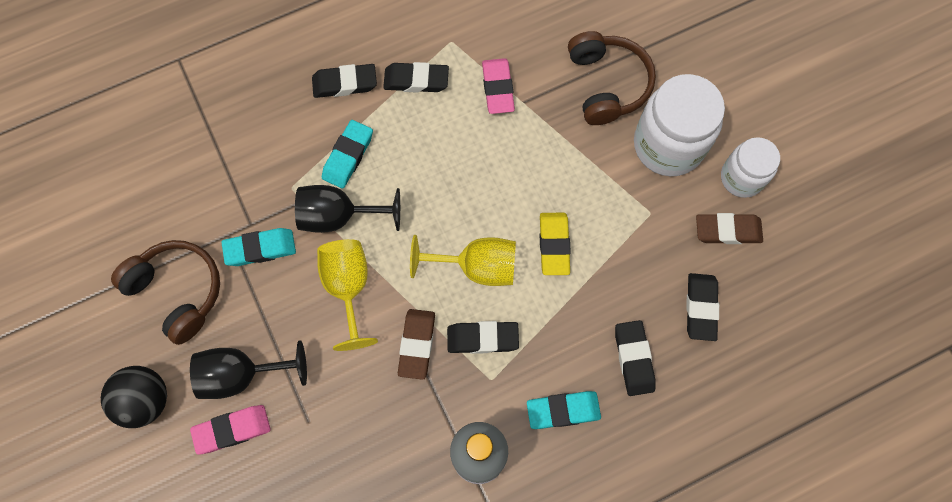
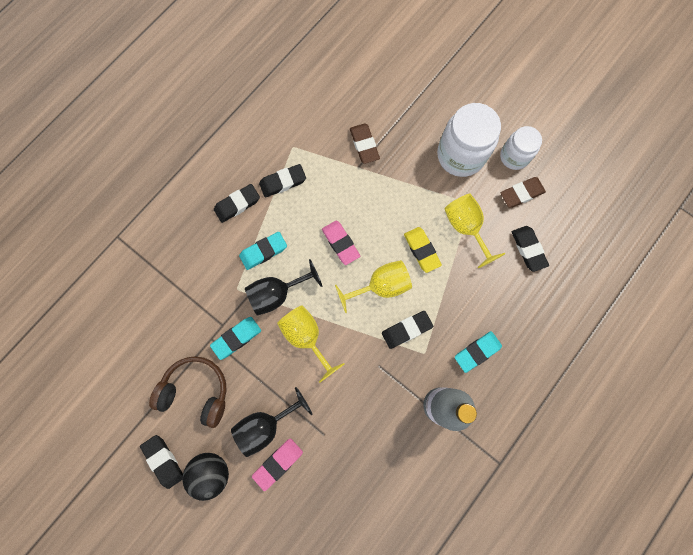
camera: 25 degrees left, 5 degrees up
turquoise eraser [322,120,373,189] -> turquoise eraser turned 60 degrees clockwise [239,232,287,270]
brown eraser [398,309,435,380] -> brown eraser moved to [350,123,380,164]
pink eraser [482,58,515,114] -> pink eraser moved to [322,221,360,265]
brown headphones [568,31,656,125] -> none
black eraser [615,320,656,396] -> black eraser moved to [140,435,183,489]
none -> yellow goblet [444,194,505,268]

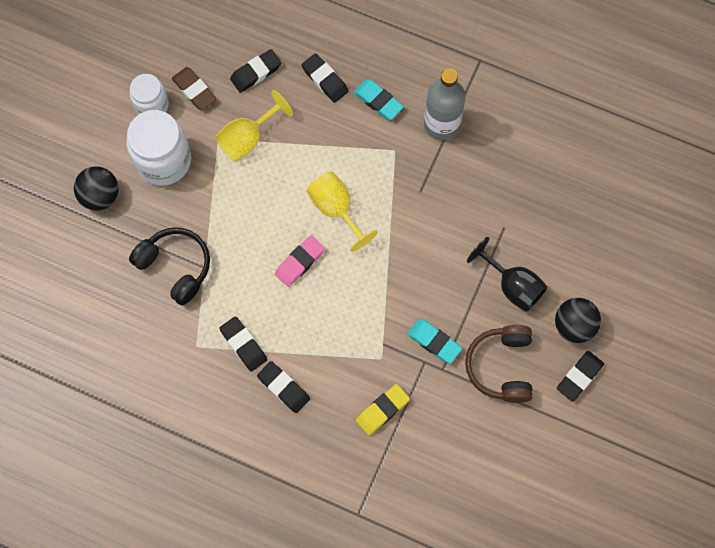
camera: 105 degrees left, 5 degrees down
turquoise eraser [239,232,287,270] -> none
black goblet [245,259,322,316] -> none
pink eraser [252,438,303,491] -> none
yellow goblet [277,305,345,383] -> none
brown eraser [350,123,380,164] -> black headphones [129,227,210,305]
black eraser [382,311,433,349] -> black eraser moved to [302,53,348,103]
yellow eraser [404,227,442,273] -> yellow eraser moved to [356,384,410,435]
none -> black ball [74,166,119,210]

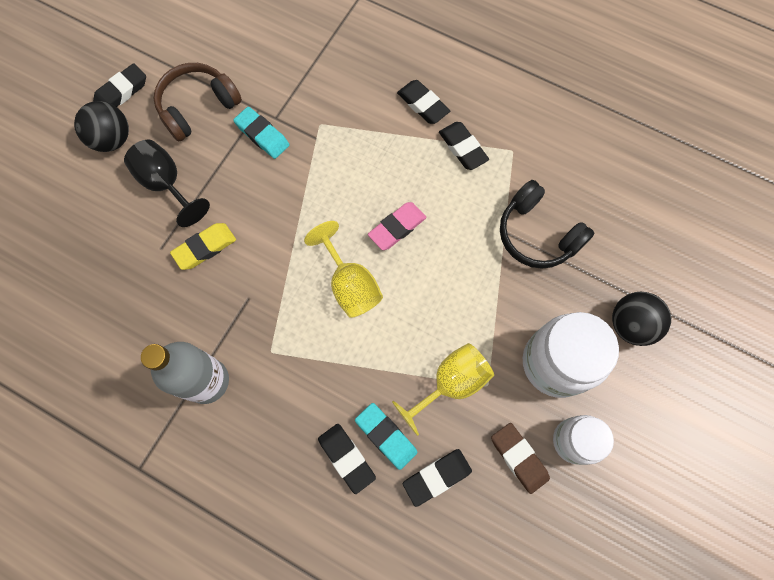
camera: 175 degrees left, 0 degrees up
turquoise eraser [354,79,404,120] -> turquoise eraser moved to [355,403,418,470]
yellow eraser [356,384,410,435] -> yellow eraser moved to [170,223,236,270]
brown headphones [465,325,533,403] -> brown headphones turned 135 degrees counterclockwise [154,63,242,142]

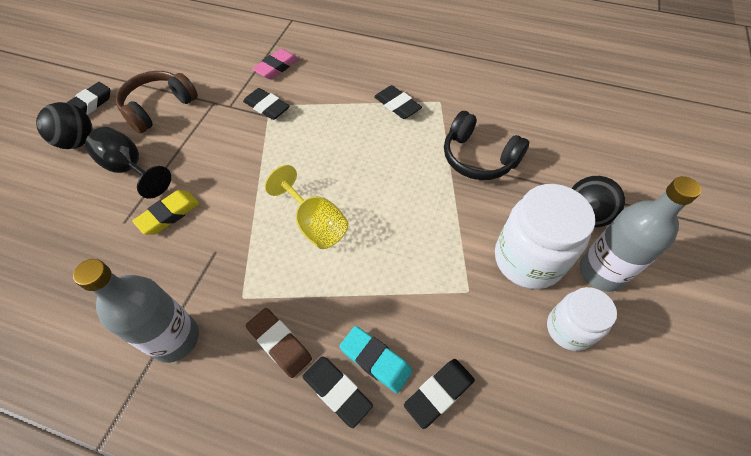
camera: 10 degrees left, 15 degrees down
turquoise eraser [233,107,289,159] -> none
pink eraser [368,202,426,250] -> pink eraser moved to [252,49,299,79]
yellow goblet [392,343,494,436] -> none
black eraser [397,80,450,124] -> black eraser moved to [243,88,290,120]
brown eraser [491,423,550,494] -> brown eraser moved to [246,308,312,378]
none -> grey bottle [580,176,701,292]

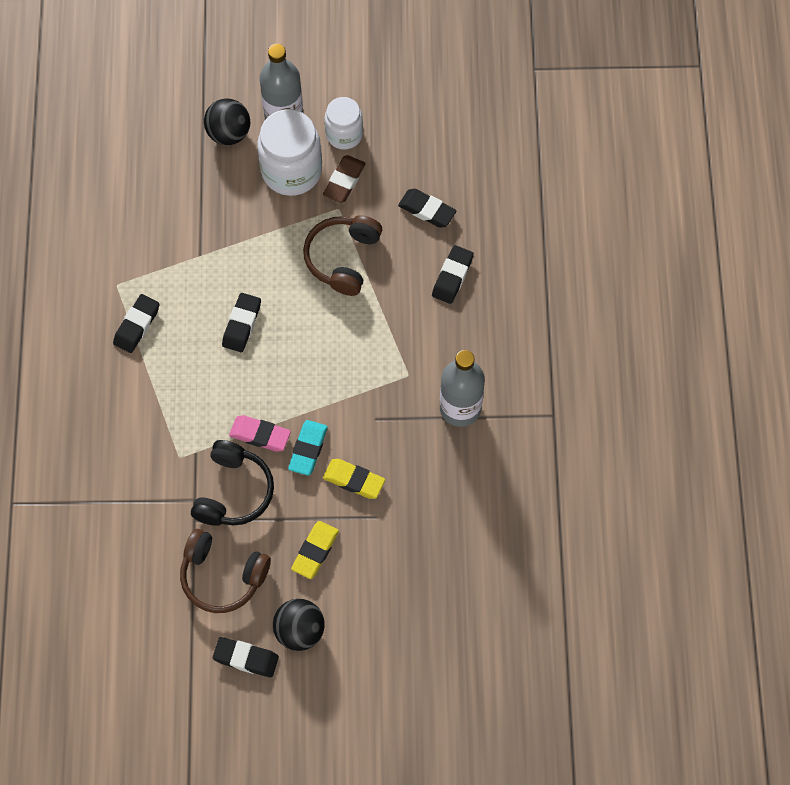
camera: 110 degrees left, 10 degrees up
black goblet [85,127,171,199] -> yellow eraser [291,521,339,579]
black eraser [243,88,290,120] -> black eraser moved to [222,293,261,352]
brown eraser [246,308,312,378] -> brown eraser moved to [323,155,366,203]
pink eraser [252,49,299,79] -> pink eraser moved to [229,415,291,452]
yellow goblet [265,165,349,249] -> none
turquoise eraser [339,326,413,393] -> turquoise eraser moved to [288,420,328,476]
black headphones [444,111,529,180] -> black headphones moved to [191,440,274,526]
none -> brown headphones [303,215,382,296]

